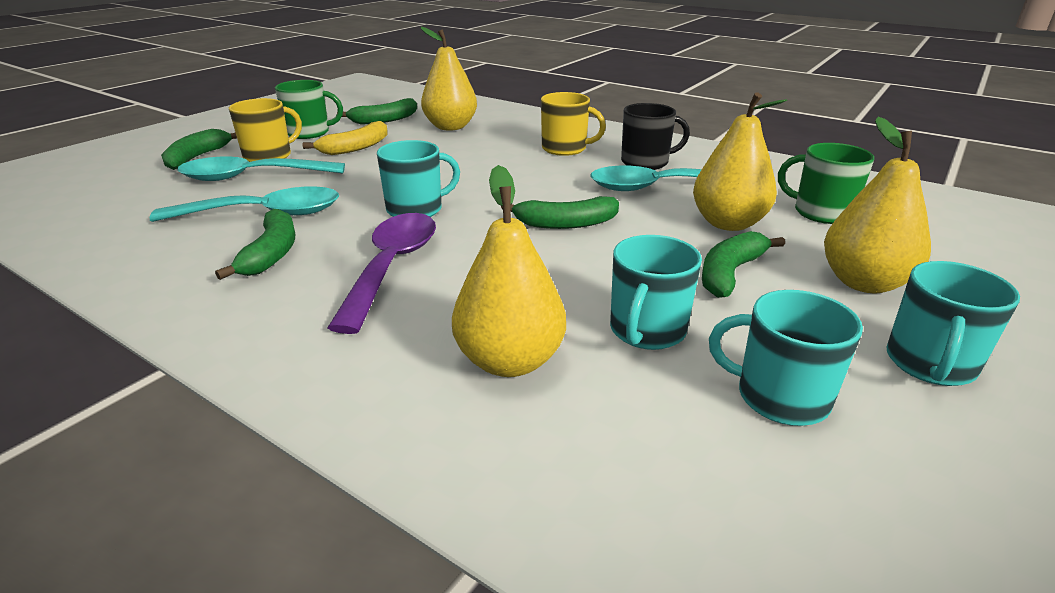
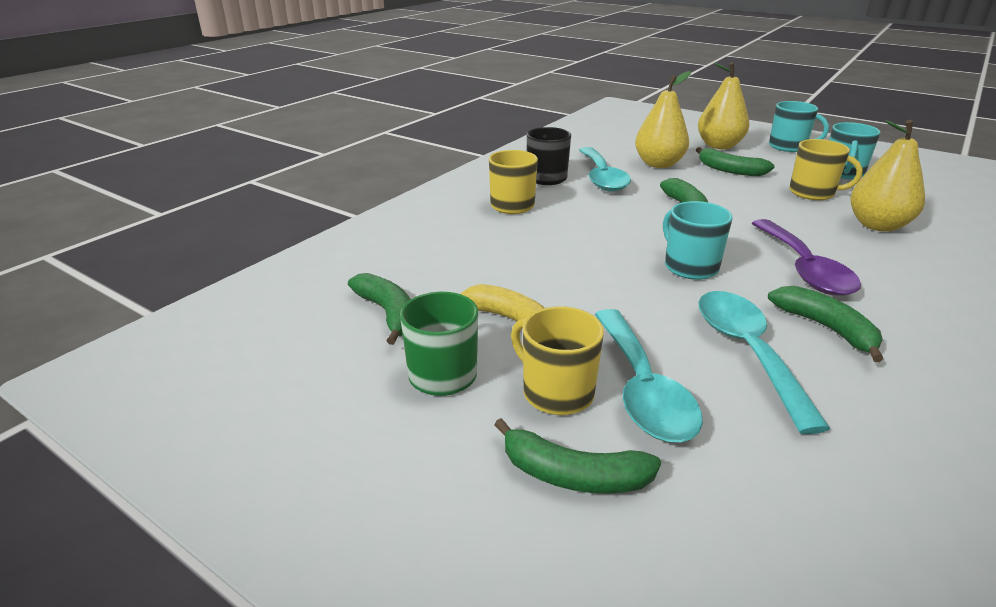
camera: 90 degrees left, 0 degrees up
green banana [215,209,295,280] -> green banana turned 60 degrees clockwise [768,286,883,362]
purple spoon [327,213,436,334] -> purple spoon turned 105 degrees counterclockwise [752,219,861,296]
yellow pear [421,27,477,131] -> none
turquoise mug [610,235,702,350] -> yellow mug [789,139,863,200]
green mug [778,143,874,224] -> none

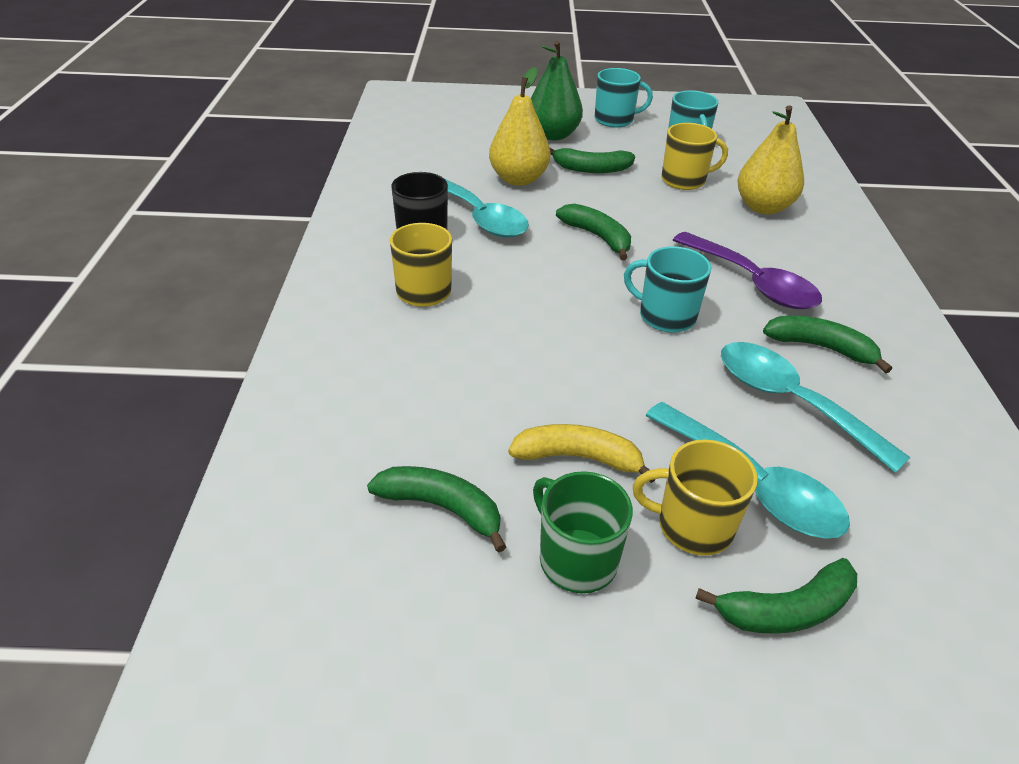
camera: 35 degrees left, 10 degrees up
yellow pear [698,62,749,149] -> green pear [531,41,583,140]

